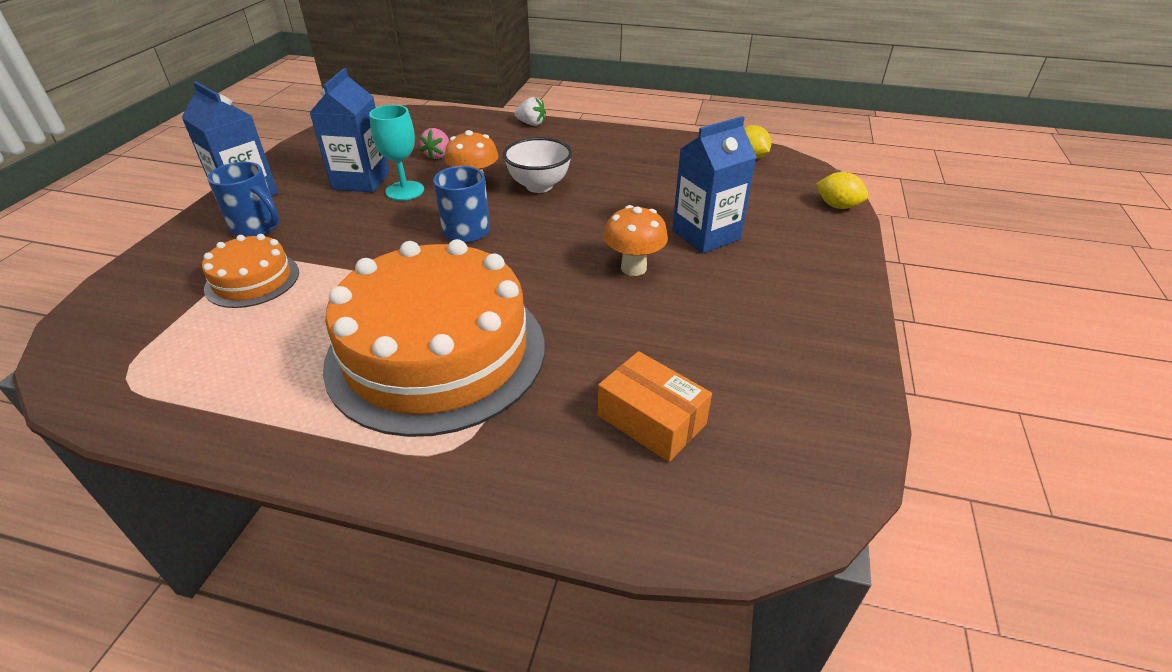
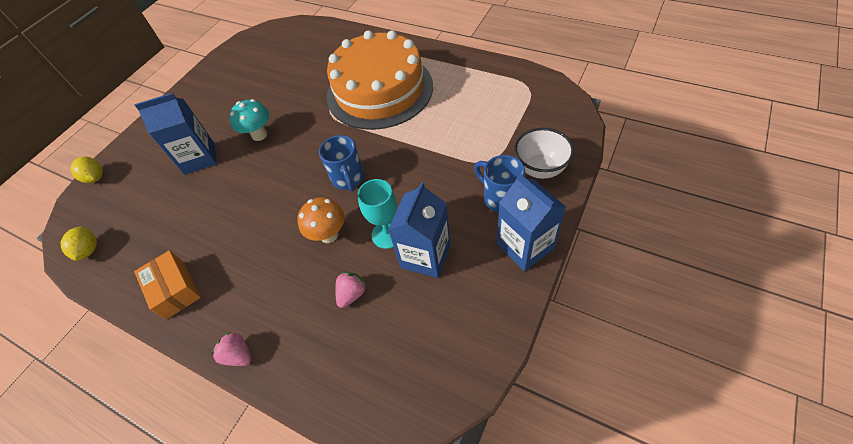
camera: 160 degrees left, 15 degrees up
orange cake [202,234,299,308] -> none
white bowl [503,137,572,193] -> white bowl moved to [514,128,574,179]
white strawberry [514,97,546,126] -> pink strawberry [211,332,251,366]
orange box [598,351,712,462] -> orange box moved to [134,250,201,320]
orange mushroom [604,205,668,276] -> turquoise mushroom [229,99,269,141]

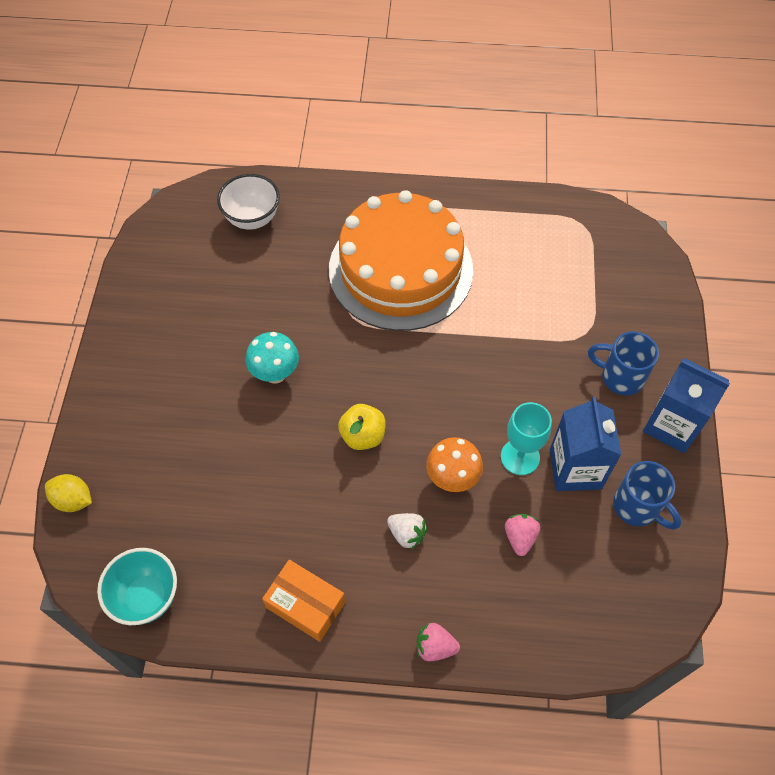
camera: 30 degrees left, 5 degrees up
yellow lemon [60,226,97,261] -> turquoise bowl [97,548,177,625]
blue carton [135,93,217,175] -> none
blue mug [319,135,364,192] -> blue mug moved to [613,461,681,530]
white bowl [514,128,574,179] -> white bowl moved to [217,174,280,230]
none -> yellow apple [338,404,386,450]
none -> white strawberry [387,513,427,550]

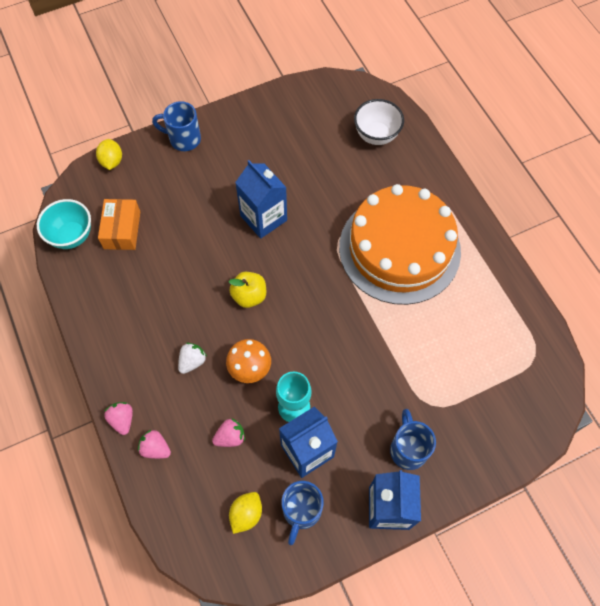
camera: 60 degrees right, 5 degrees up
turquoise mushroom [246,332,299,384] -> blue carton [235,160,287,239]
orange box [262,560,345,642] -> orange box moved to [98,199,140,250]
white strawberry [387,513,427,550] -> white strawberry turned 150 degrees counterclockwise [178,343,207,374]
none -> pink strawberry [138,429,171,459]
none -> blue mug [152,101,201,151]
none -> yellow lemon [229,492,262,534]

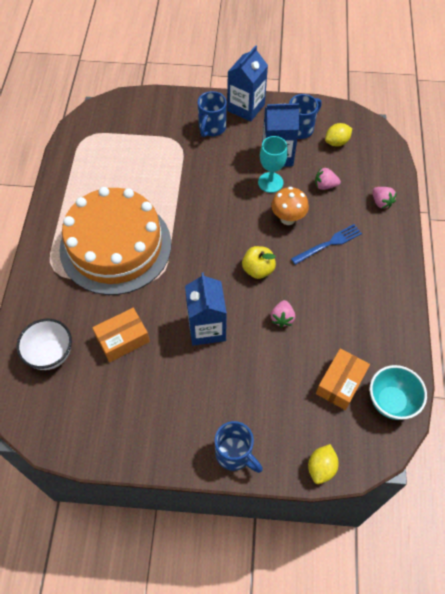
camera: 150 degrees left, 5 degrees down
pink strawberry [104,402,133,435] -> pink strawberry moved to [271,300,295,328]
white strawberry [178,343,207,374] -> blue fork [291,224,362,265]
none -> orange box [92,308,150,362]

